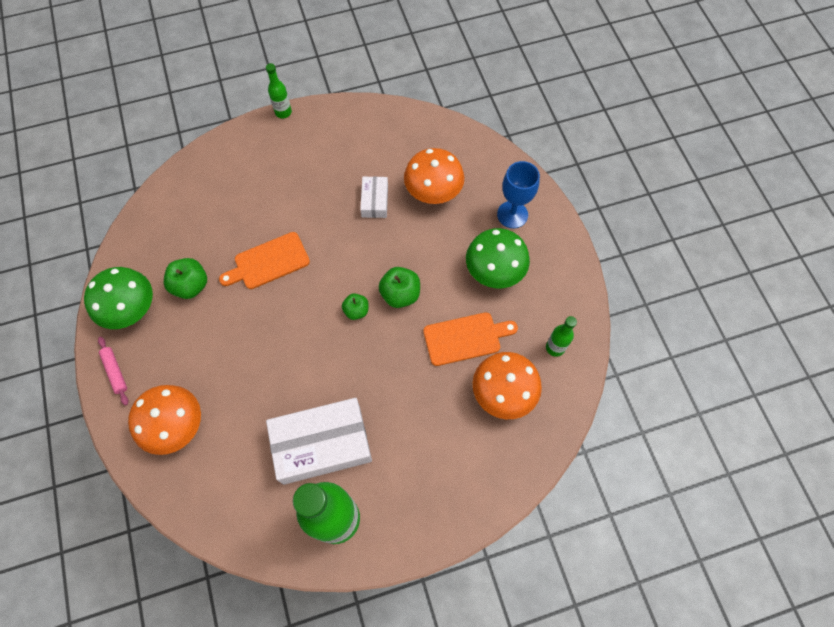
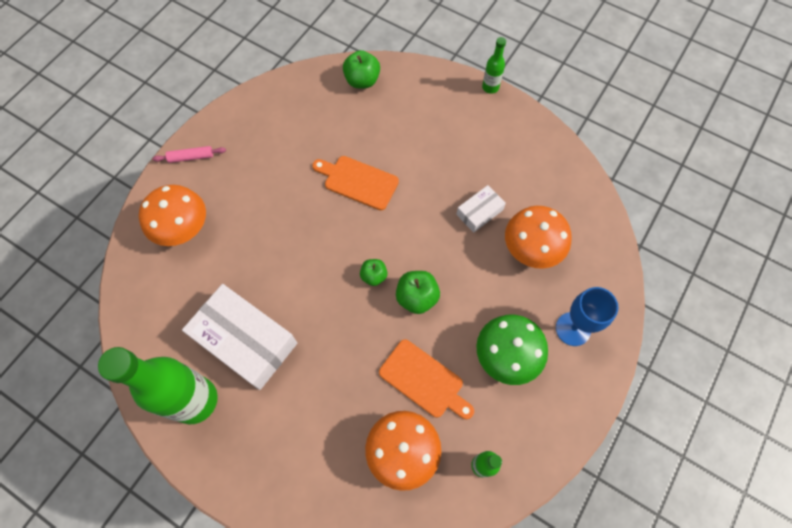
camera: 50 degrees right, 0 degrees up
green mushroom [84,267,153,329] -> none
pink rolling pin [98,337,128,406] -> pink rolling pin turned 60 degrees clockwise [153,146,226,163]
green apple [164,258,207,299] -> green apple moved to [343,50,380,88]

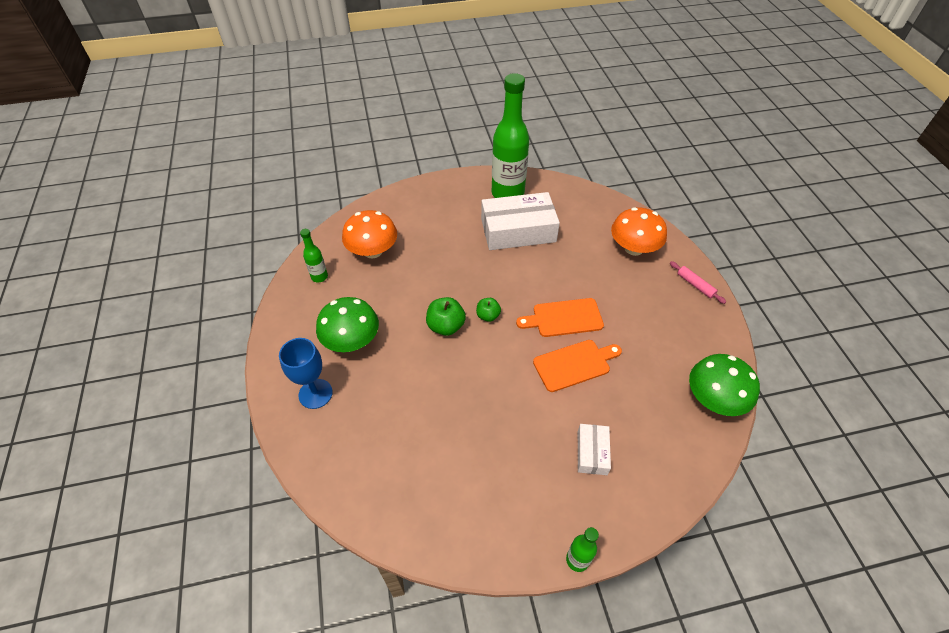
camera: 135 degrees right, 15 degrees down
pink rolling pin [153,146,226,163] -> pink rolling pin turned 75 degrees counterclockwise [670,261,726,304]
green apple [343,50,380,88] -> none
orange cutting board [379,339,474,419] -> orange cutting board moved to [516,298,604,337]
white box [456,185,506,233] -> white box moved to [578,424,611,475]
orange mushroom [505,206,572,269] -> none
none -> green mushroom [689,354,760,416]

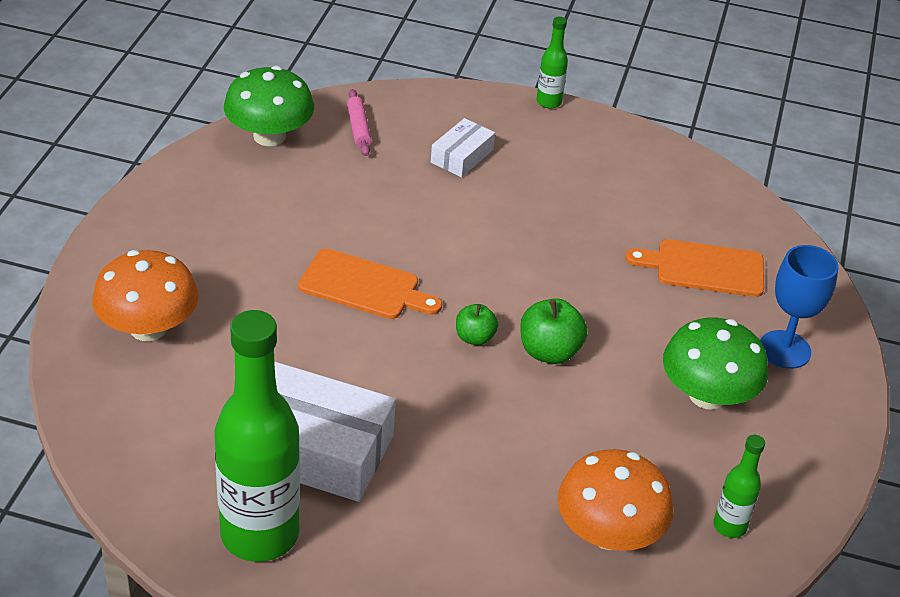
camera: 155 degrees left, 10 degrees down
orange cutting board [533,340,622,392] -> orange cutting board moved to [625,239,764,297]
pink rolling pin [670,261,726,304] -> pink rolling pin moved to [347,89,372,156]

